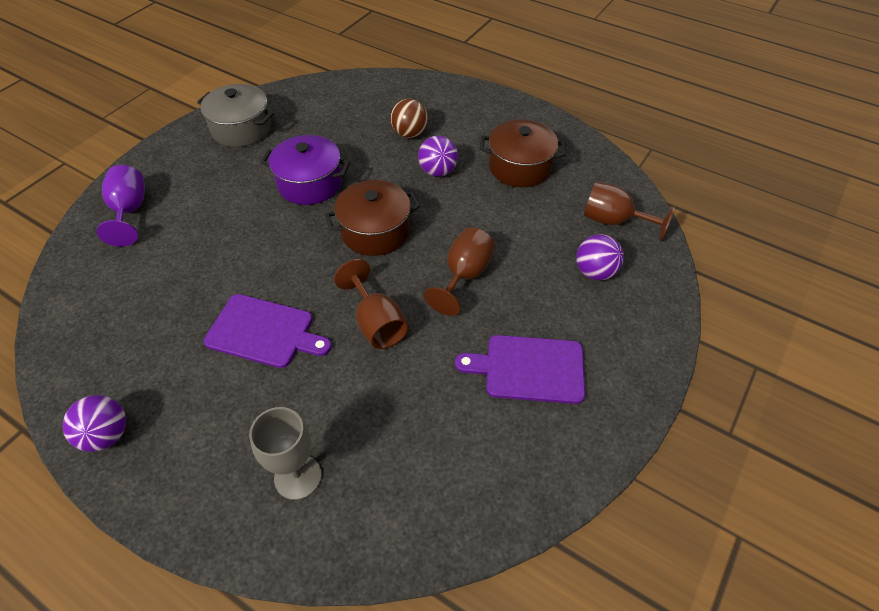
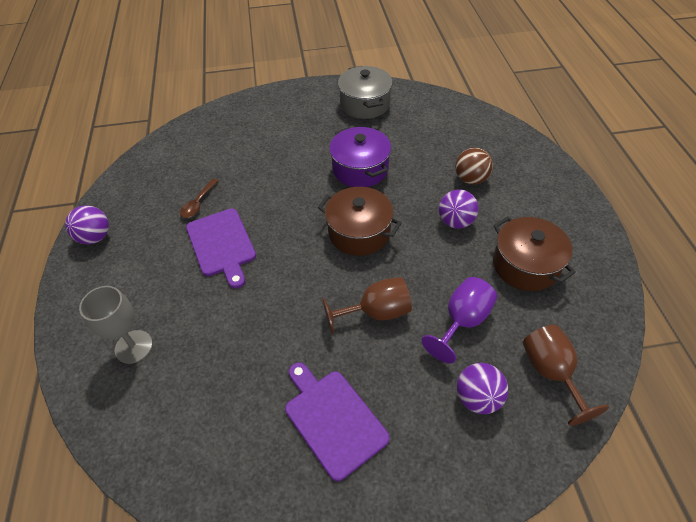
camera: 50 degrees right, 0 degrees up
purple goblet [97,165,145,247] -> purple goblet moved to [421,277,497,363]
brown goblet [334,259,409,349] -> none
none -> brown spoon [180,179,219,218]

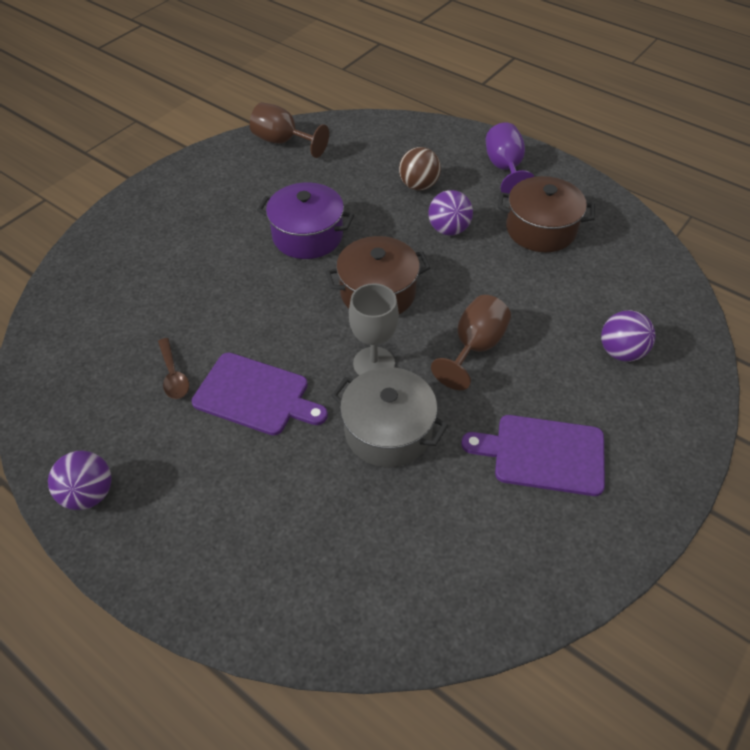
camera: 45 degrees left, 0 degrees up
grey goblet [79,286,153,364] -> grey goblet moved to [349,283,399,375]
grey pot [338,66,393,119] -> grey pot moved to [331,367,448,467]
purple goblet [421,277,497,363] -> purple goblet moved to [486,122,535,193]
brown goblet [523,325,609,426] -> brown goblet moved to [250,102,329,158]

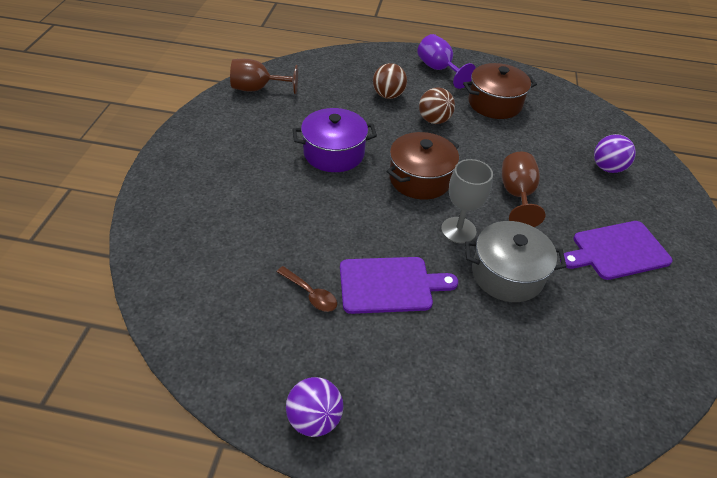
camera: 30 degrees left, 5 degrees down
purple ball [428,190,473,236] -> brown ball [419,88,455,124]

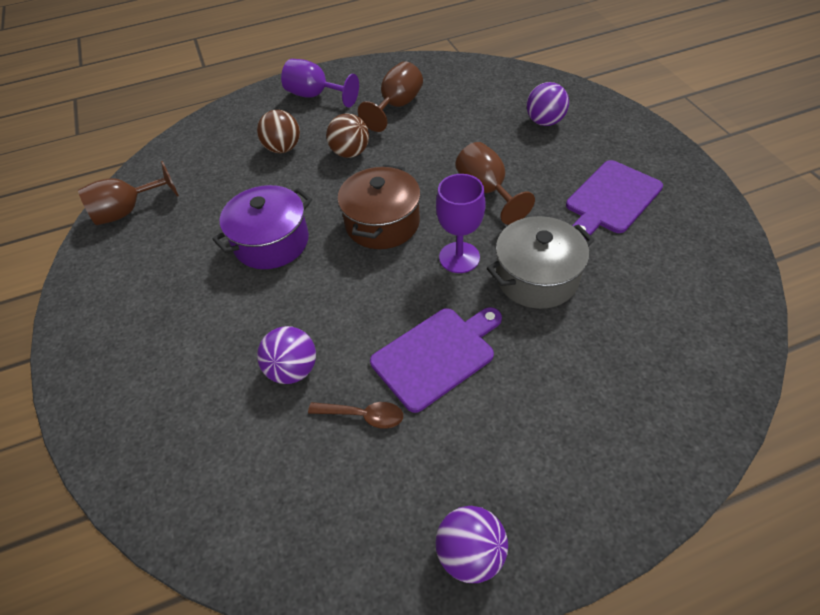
camera: 25 degrees left, 5 degrees up
grey goblet [441,159,493,243] -> purple goblet [436,174,486,273]
brown pot [463,63,537,119] -> brown goblet [358,61,423,132]
none -> purple ball [257,326,316,384]

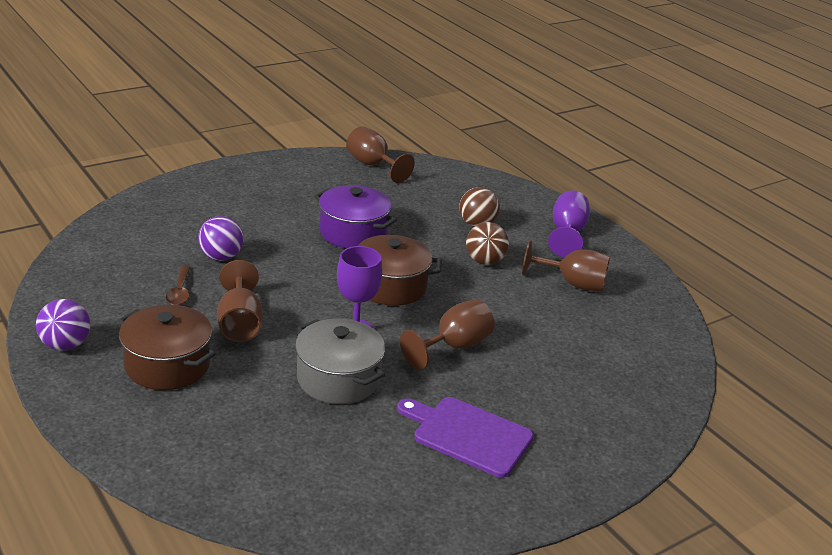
camera: 70 degrees right, 20 degrees down
purple cutting board [370,307,502,413] -> brown goblet [217,260,263,342]
purple ball [527,82,569,126] -> none
none -> brown pot [118,305,215,390]

